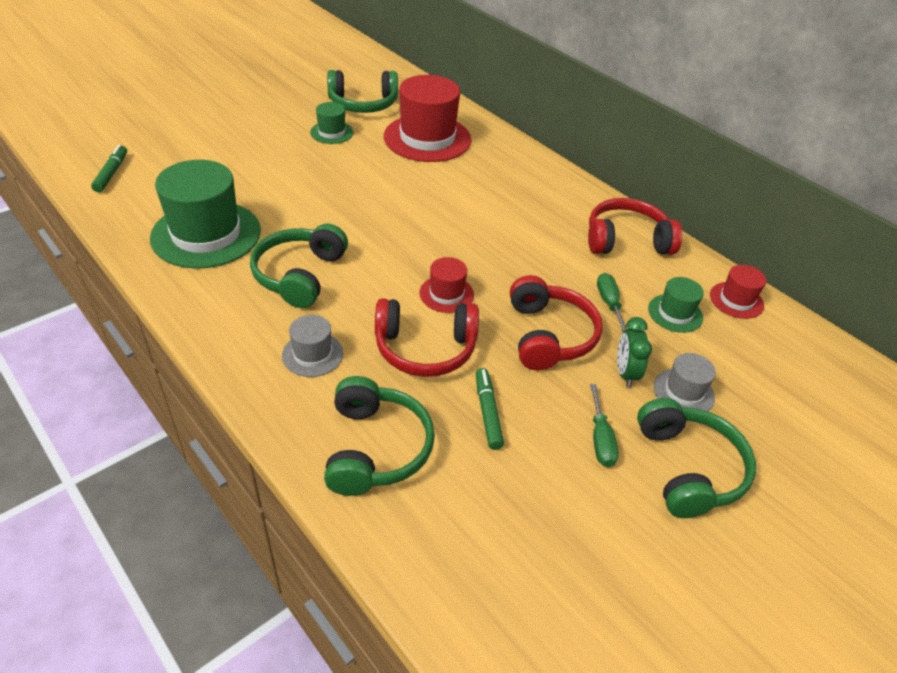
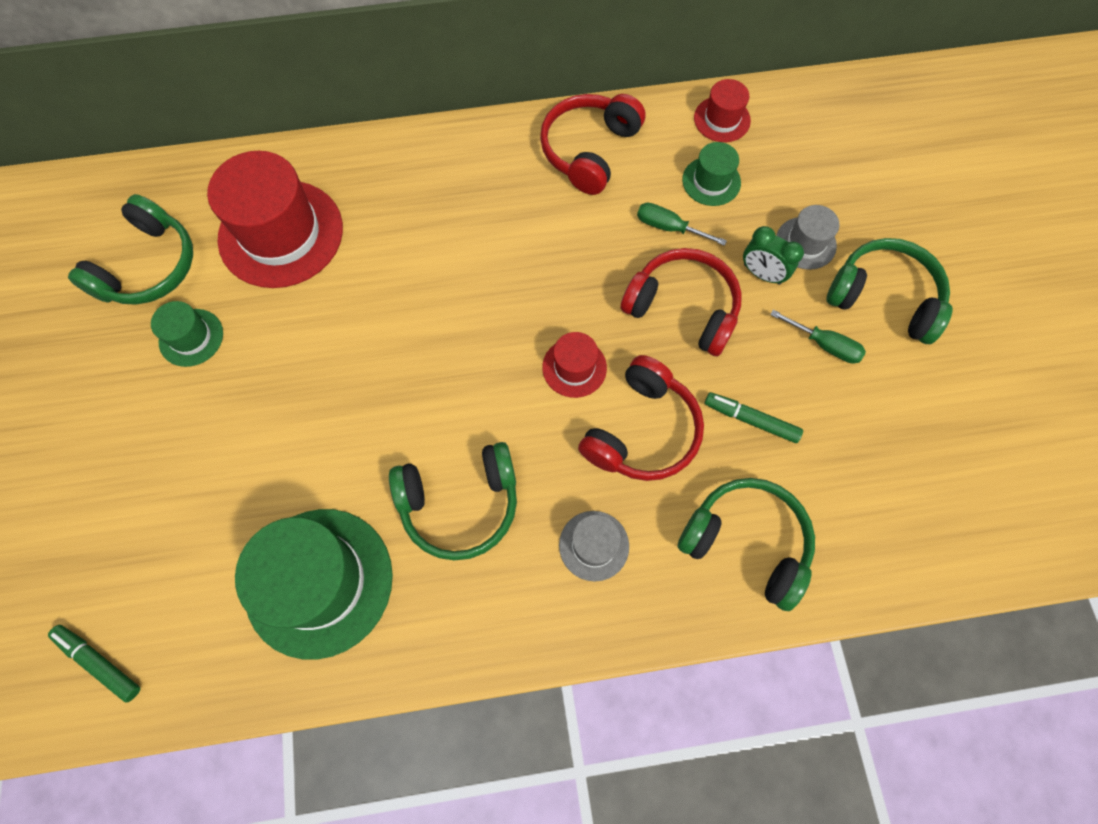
camera: 55 degrees left, 25 degrees up
green headphones [250,223,348,308] -> green headphones turned 60 degrees counterclockwise [389,442,517,560]

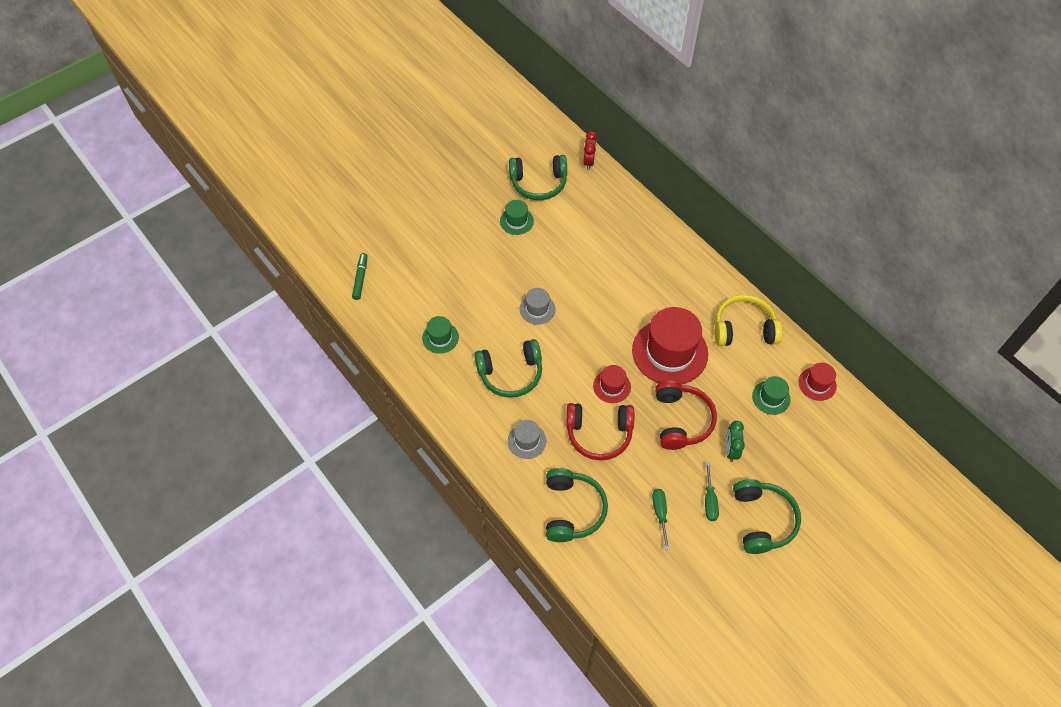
camera: 60 degrees right, 10 degrees down
red hat [207,151,343,288] -> red hat moved to [632,307,708,385]
green hat [235,509,393,660] -> green hat [422,316,459,354], size x0.49
green headphones [389,442,517,560] -> green headphones turned 60 degrees counterclockwise [474,339,542,398]
red headphones [540,94,645,195] -> yellow headphones [715,295,783,346]
green screwdriver [637,203,727,246] -> green screwdriver moved to [652,489,669,550]
green marker [705,392,803,443] -> none
grey hat [776,205,840,270] -> grey hat moved to [520,288,556,325]
none -> red clock [583,131,597,170]

